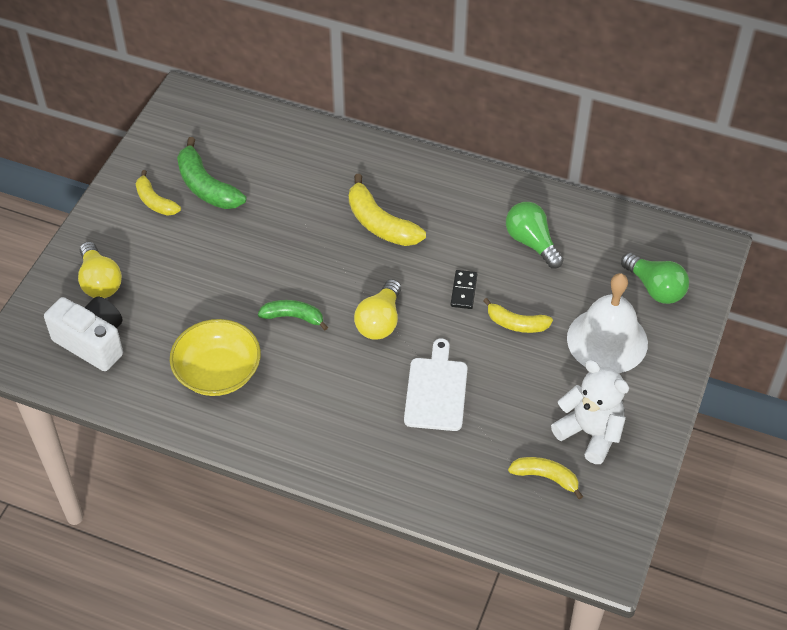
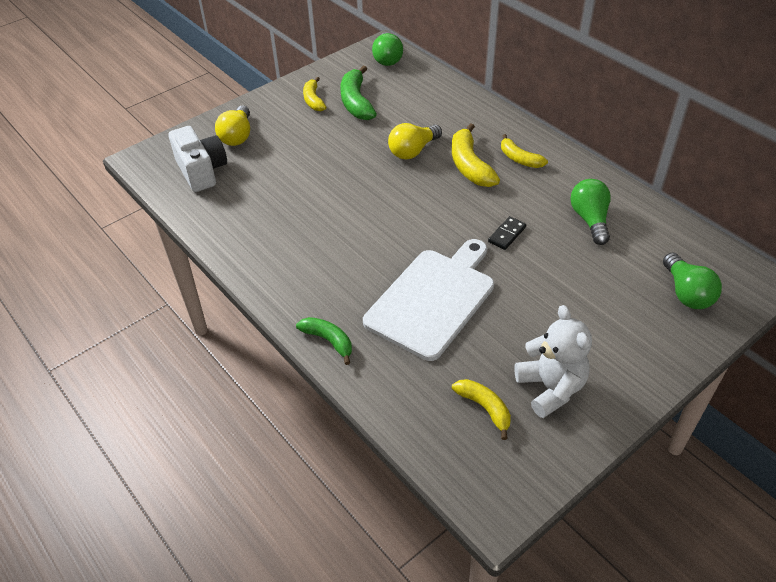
camera: 30 degrees right, 5 degrees down
yellow bowl [170,319,261,396] -> none
green banana [258,300,328,330] -> green banana moved to [296,317,352,365]
yellow light bulb [354,279,401,340] -> yellow light bulb moved to [388,123,442,160]
white cutting board [404,338,468,431] -> white cutting board [363,239,494,361], size x1.59
yellow banana [483,298,553,333] -> yellow banana moved to [501,134,548,168]
white bell [567,273,648,373] -> none
none -> green light bulb [372,32,403,66]

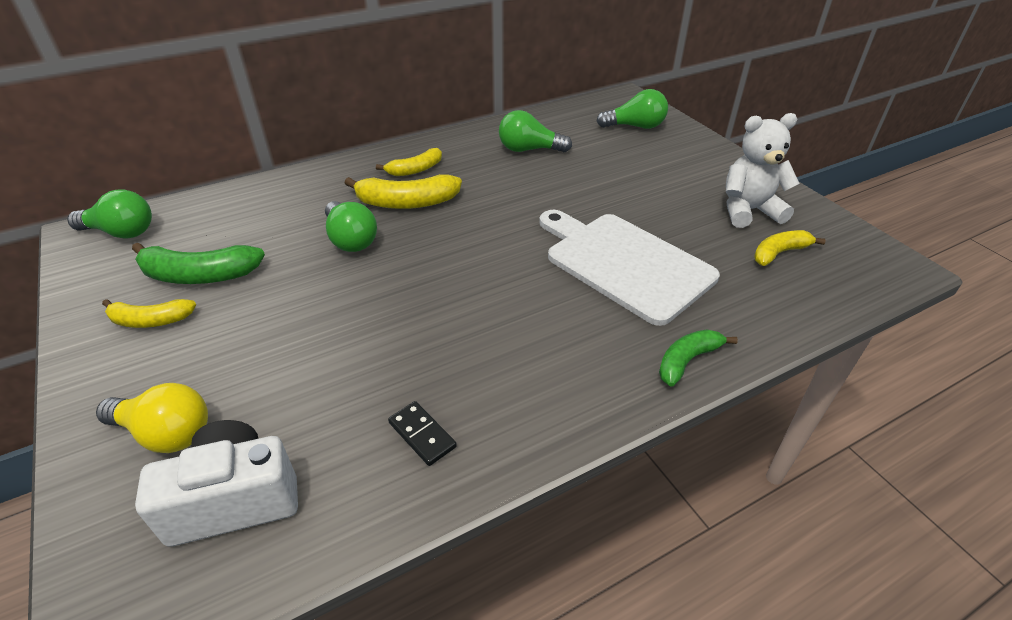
camera: 80 degrees left, 5 degrees down
yellow light bulb [388,123,442,160] -> green light bulb [325,201,377,252]
black domino [488,216,526,250] -> black domino moved to [388,401,457,466]

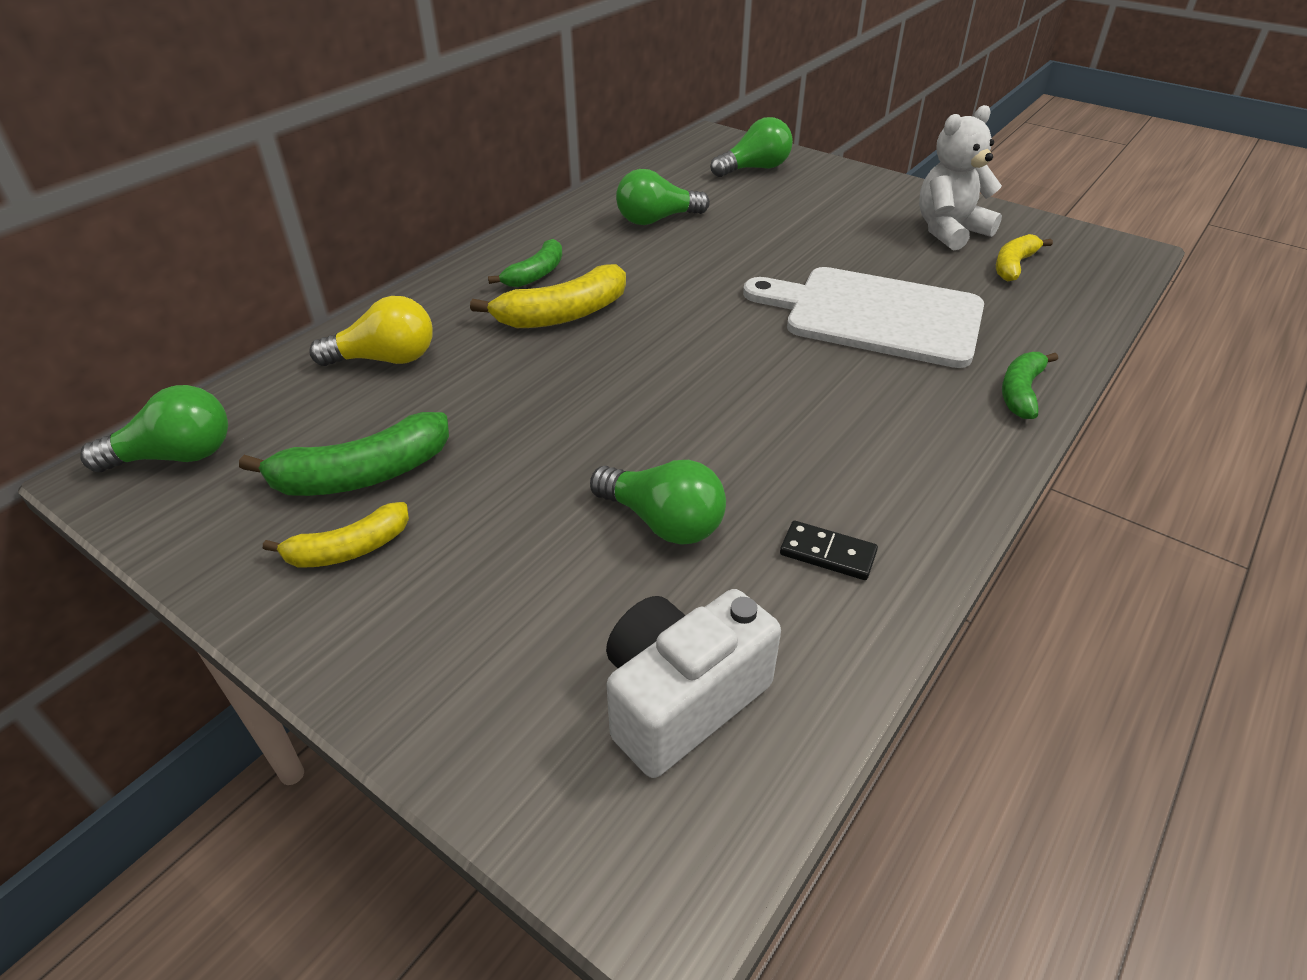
camera: 25 degrees left, 0 degrees up
yellow light bulb [96,383,208,453] -> yellow light bulb moved to [309,296,432,366]
green light bulb [325,201,377,252] -> green light bulb moved to [590,460,726,545]
yellow banana [376,148,442,176] -> green banana [488,239,562,287]

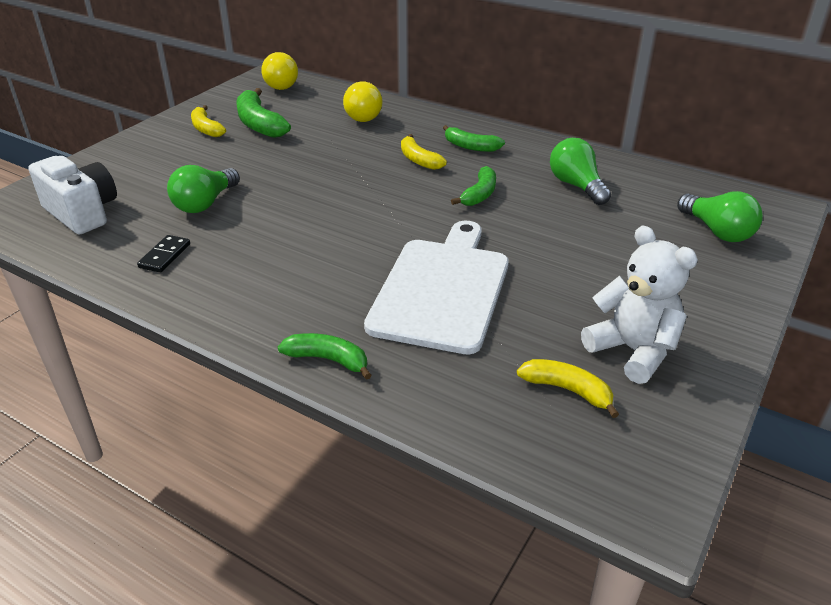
camera: 85 degrees right, 5 degrees down
green light bulb [80,385,228,472] -> yellow light bulb [261,52,298,90]
yellow banana [470,264,626,328] -> yellow banana [401,134,447,170], size x0.64
none -> green banana [451,166,496,206]

